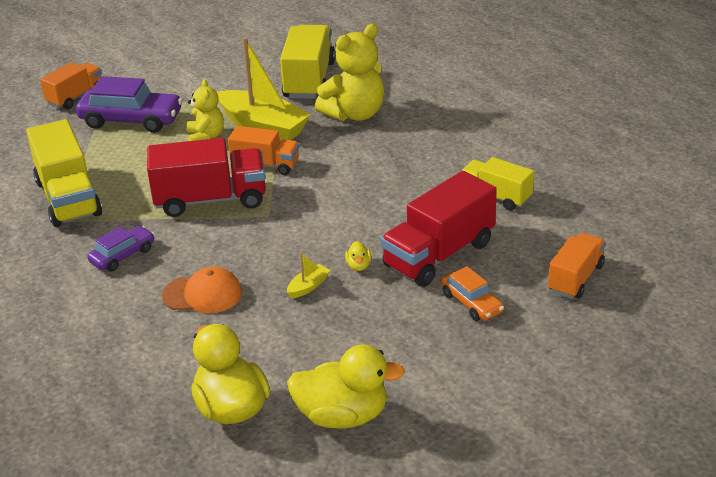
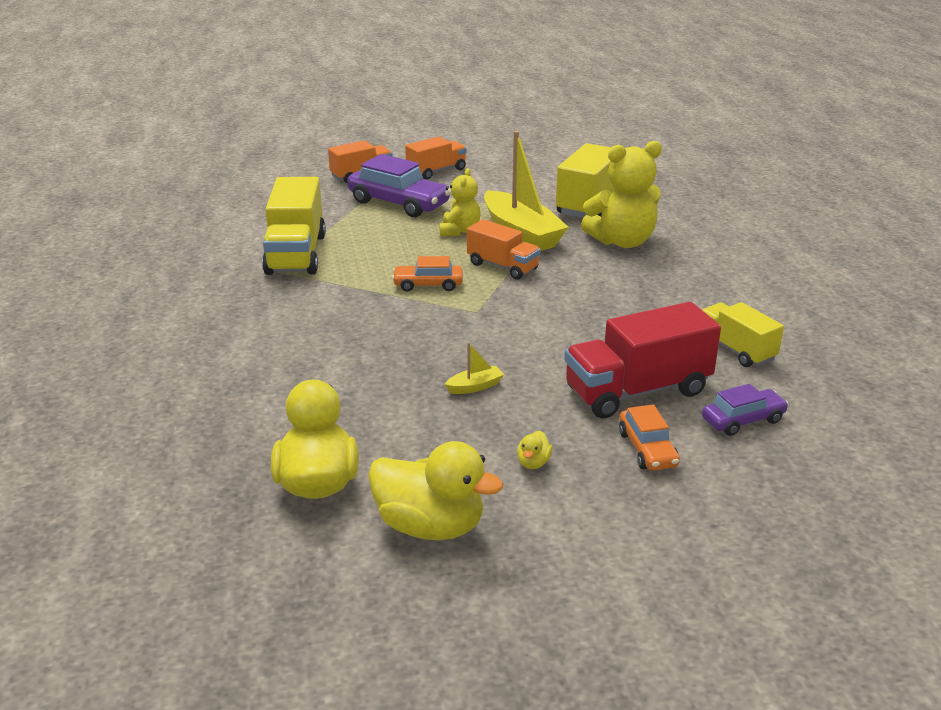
camera: 20 degrees right, 5 degrees down
purple car [87,226,155,271] -> purple car moved to [702,384,789,436]
red truck [147,138,266,217] -> orange car [392,256,463,292]
orange cap [162,266,242,313] -> none
yellow duck [345,241,371,271] -> yellow duck moved to [517,431,552,469]
orange truck [548,233,605,298] -> orange truck moved to [405,136,467,180]

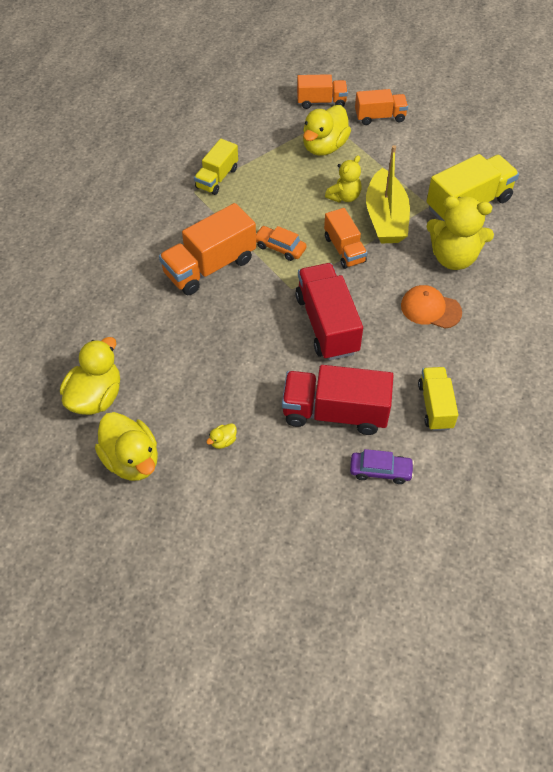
camera: 30 degrees right, 25 degrees up
yellow truck [262,177,326,275] -> yellow truck [194,139,238,195], size x0.61
purple car [347,154,450,217] -> yellow duck [303,105,351,156]
yellow boat [445,342,504,394] -> none
orange car [619,404,680,471] -> none
none -> orange truck [159,203,256,295]
none -> red truck [295,263,363,360]
none -> orange cap [401,285,462,329]

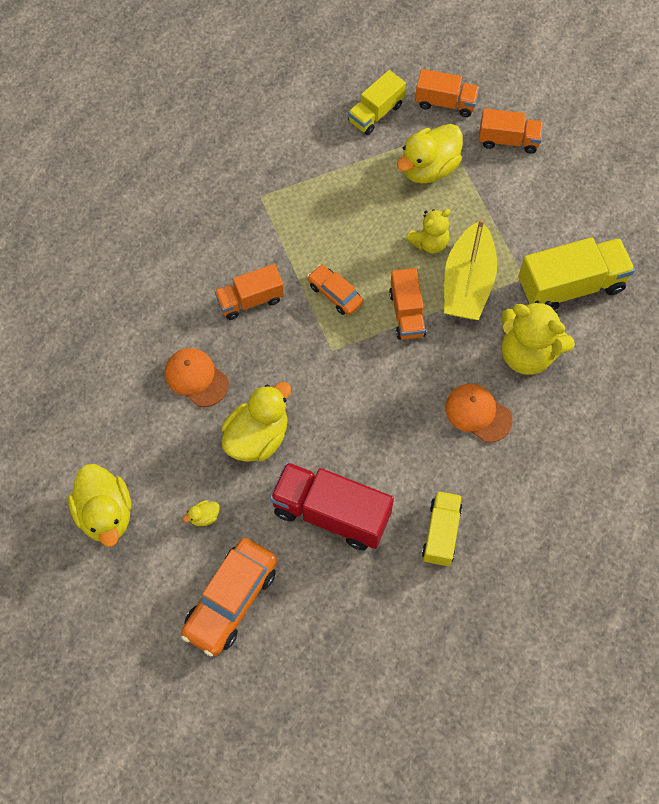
camera: 15 degrees right, 10 degrees up
yellow duck [60,337,120,415] -> yellow duck moved to [222,382,291,462]
orange truck [159,203,256,295] -> orange truck [215,264,284,320], size x0.61
yellow truck [194,139,238,195] -> yellow truck moved to [348,70,406,135]
red truck [295,263,363,360] -> none
purple car [350,449,414,484] -> none
none -> orange cap [165,348,229,407]
none -> orange car [181,538,277,657]

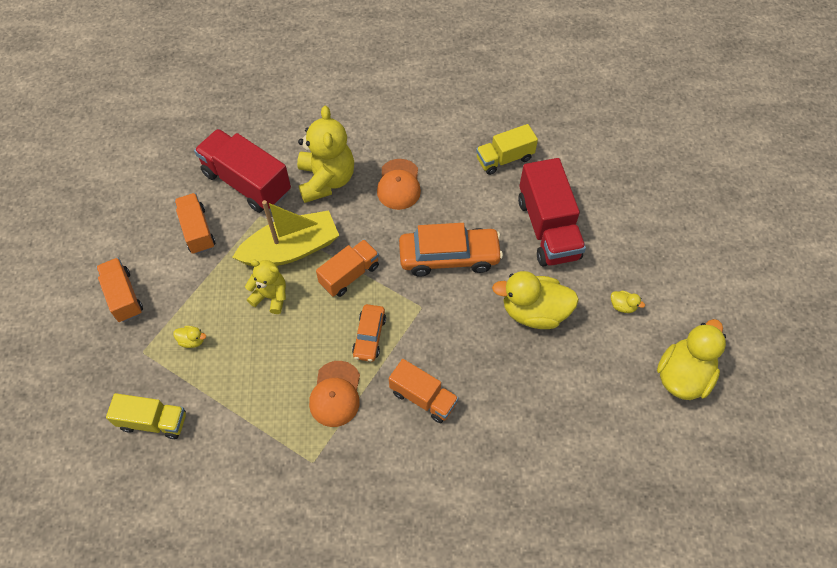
camera: 125 degrees left, 5 degrees down
orange cap [165,348,229,407] -> orange cap moved to [309,361,360,427]
orange car [181,538,277,657] -> orange car moved to [399,223,503,276]
yellow duck [397,124,463,183] -> yellow duck [173,326,206,348], size x0.41
orange truck [415,69,479,117] -> orange truck moved to [175,193,215,254]
yellow truck [518,237,635,309] -> red truck [194,129,291,213]

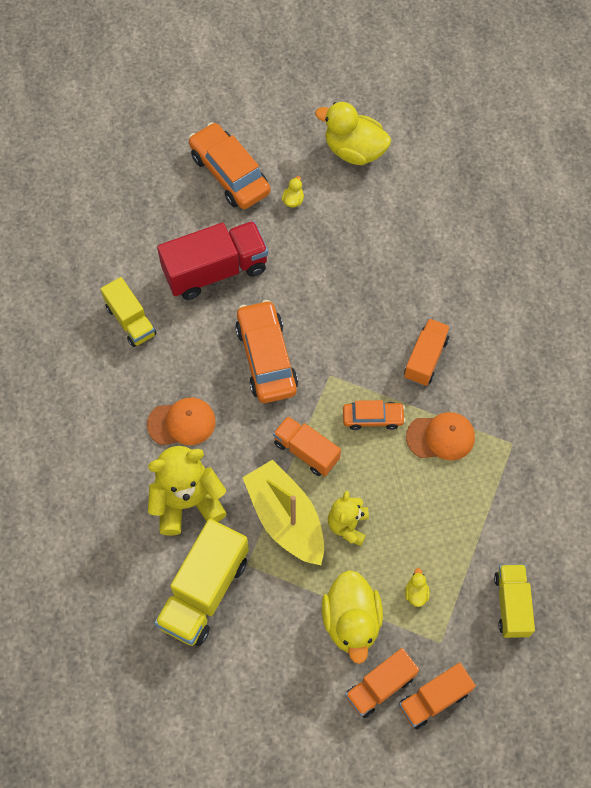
camera: 100 degrees left, 5 degrees up
orange truck [175,193,215,254] -> orange truck moved to [399,663,476,729]
red truck [194,129,291,213] -> yellow truck [154,518,249,646]
yellow duck [492,271,579,329] -> yellow duck moved to [322,570,383,664]
none -> orange car [189,122,270,209]

